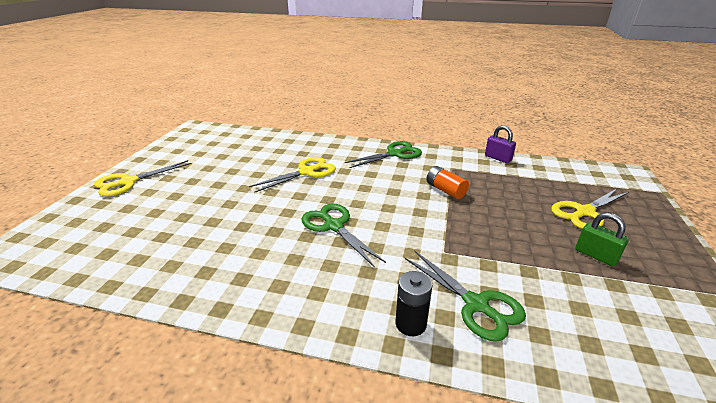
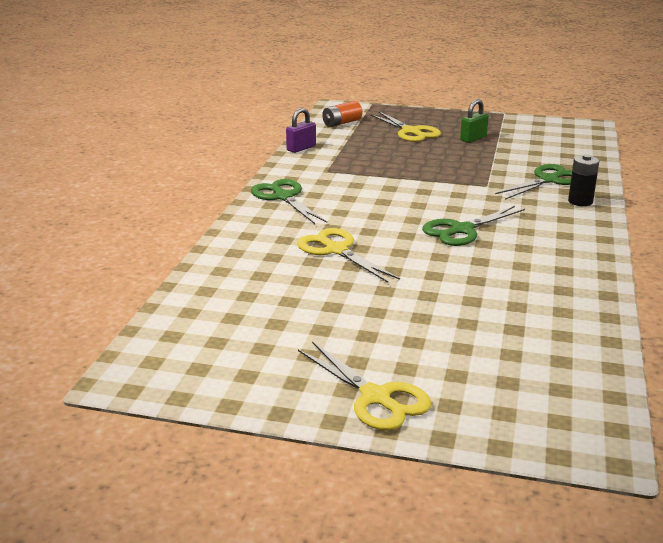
camera: 90 degrees left, 5 degrees down
orange battery [427,166,469,199] -> orange battery moved to [322,101,362,127]

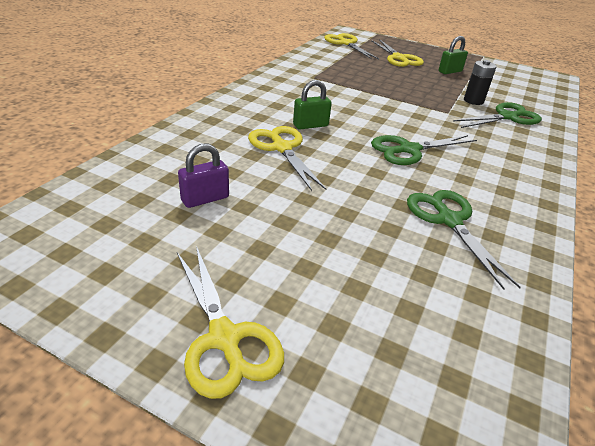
camera: 10 degrees right, 10 degrees up
green scissors [251,179,327,224] -> green scissors moved to [407,190,521,290]
purple padlock [286,108,316,153] -> purple padlock moved to [178,144,229,208]
orange battery [322,101,362,127] -> yellow scissors [324,33,379,59]
black battery [568,154,599,206] -> black battery moved to [464,60,496,105]
none -> green padlock [293,80,332,130]

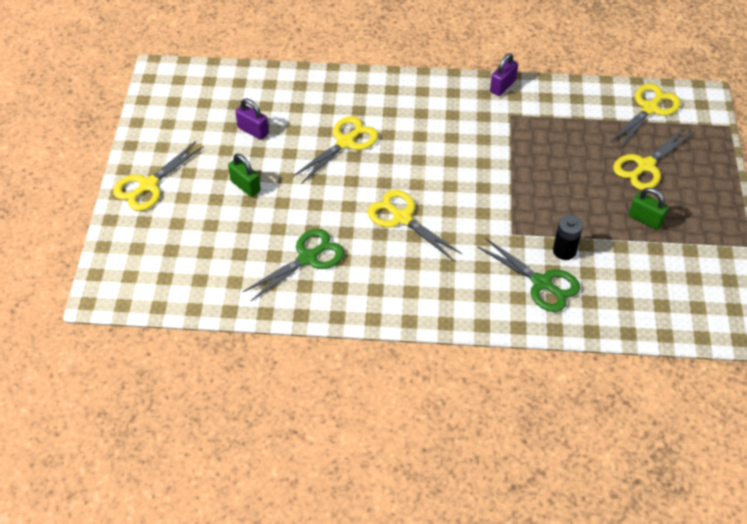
camera: 70 degrees right, 15 degrees up
green padlock [293,80,332,130] -> green padlock moved to [228,154,261,197]
green scissors [371,135,477,165] -> yellow scissors [368,190,462,261]
none -> purple padlock [490,53,518,96]

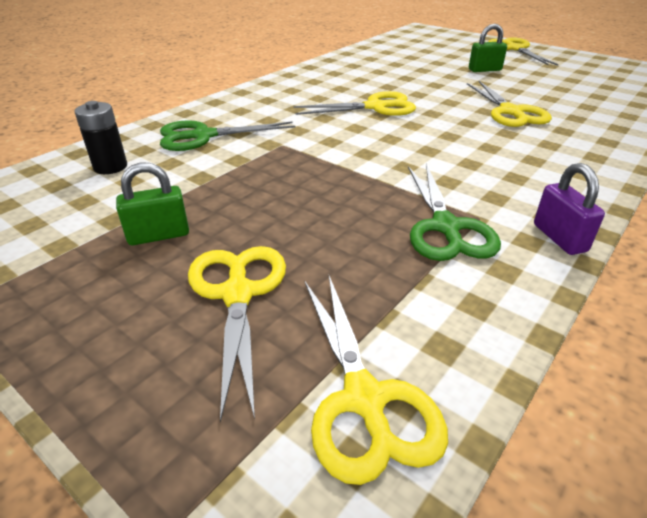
camera: 125 degrees right, 15 degrees down
purple padlock [235,99,269,140] -> none
green scissors [243,229,345,301] -> green scissors moved to [408,164,501,261]
black battery [553,215,583,260] -> black battery moved to [74,101,127,174]

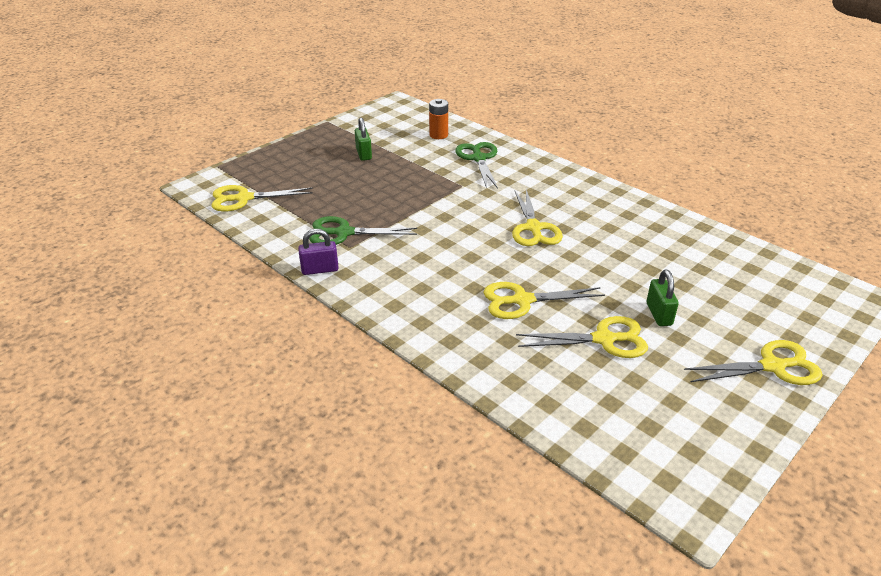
camera: 95 degrees right, 0 degrees up
black battery [74,101,127,174] -> orange battery [429,99,448,139]
yellow scissors [188,246,286,422] -> yellow scissors moved to [516,316,648,358]

